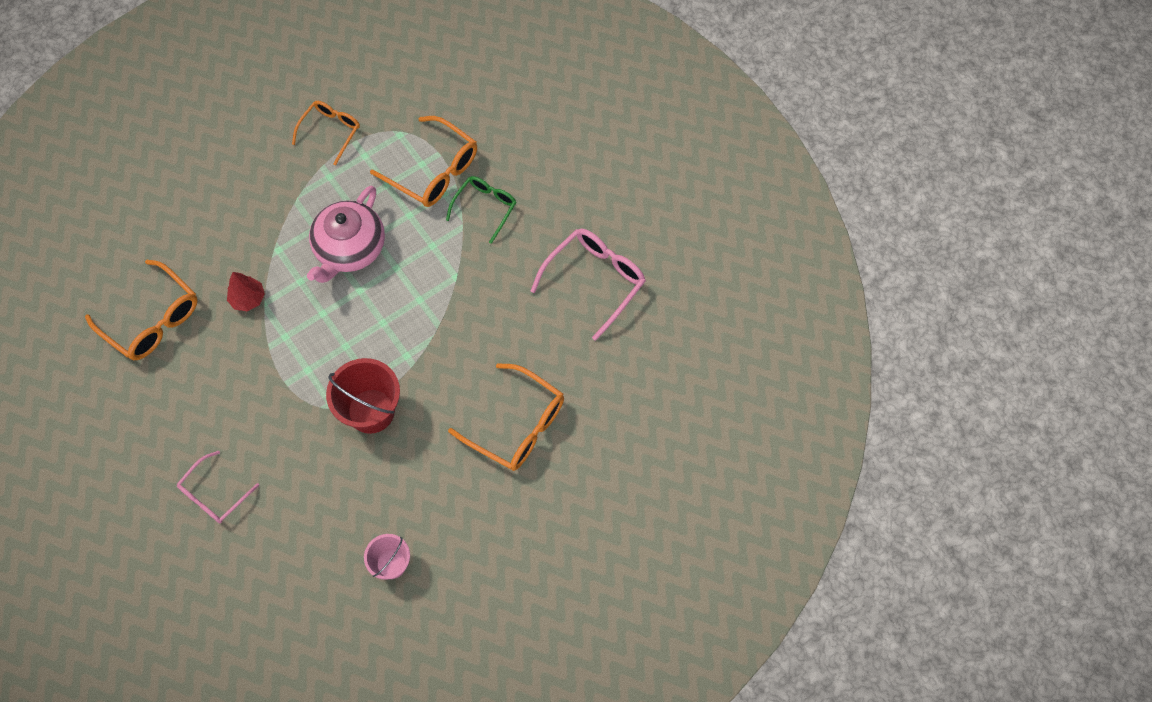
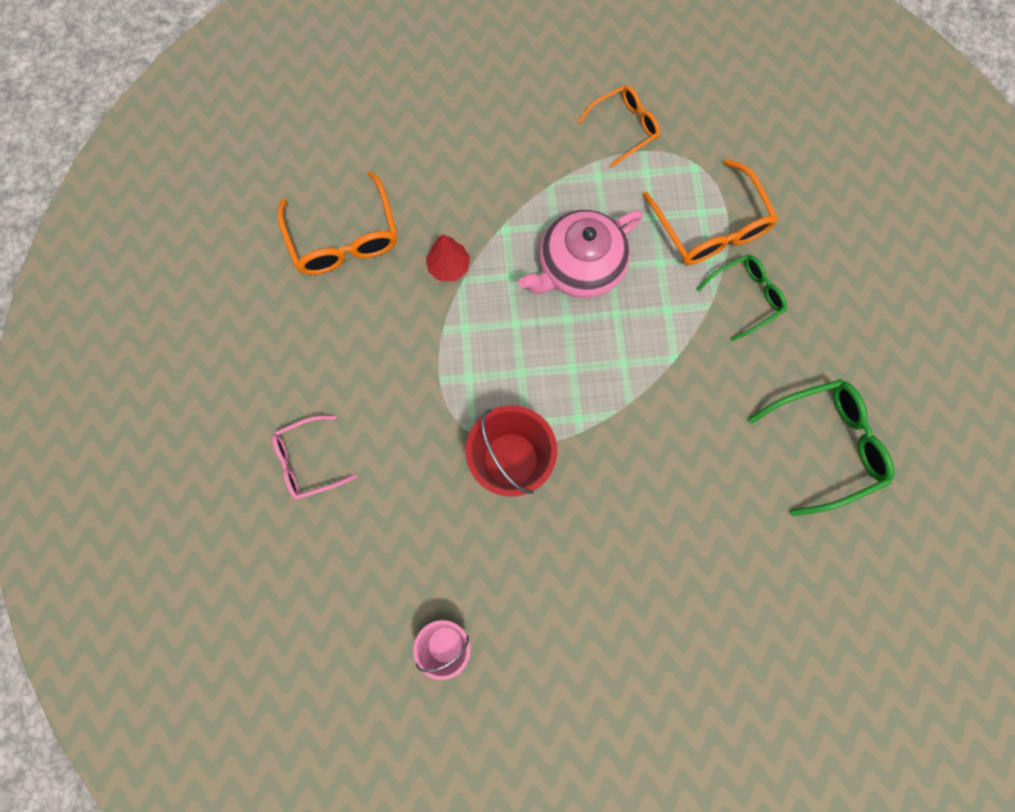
camera: 30 degrees right, 10 degrees up
orange glasses [448,363,564,471] -> none
pink glasses [531,228,646,341] -> green glasses [748,379,894,516]

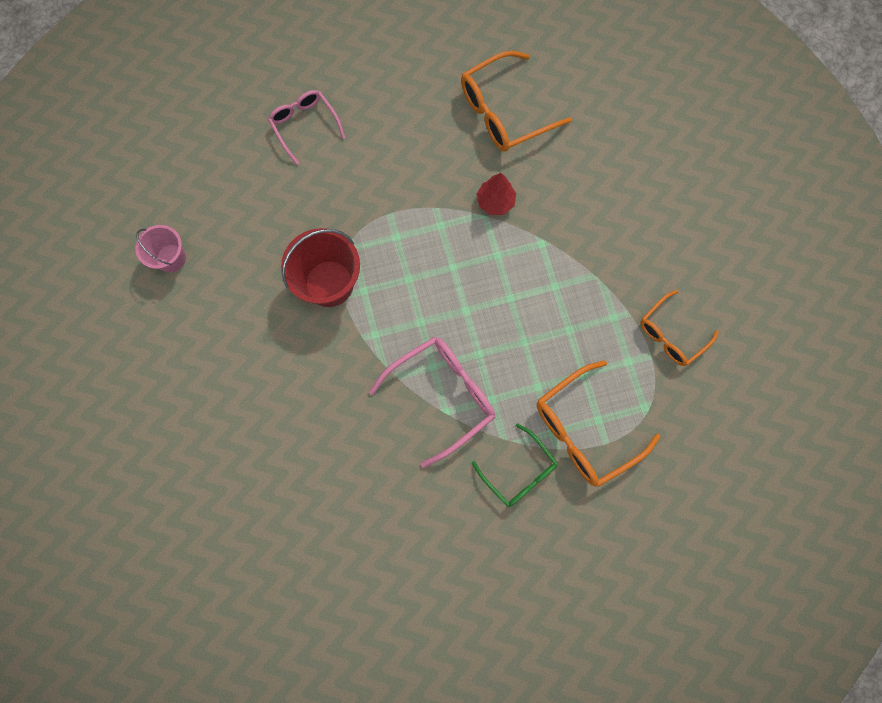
camera: 80 degrees right, 0 degrees up
pink teapot [519,210,642,298] -> none
orange glasses [578,85,660,168] -> orange glasses turned 90 degrees clockwise [640,290,719,366]
green glasses [748,379,894,516] -> none
none -> pink glasses [369,337,495,468]

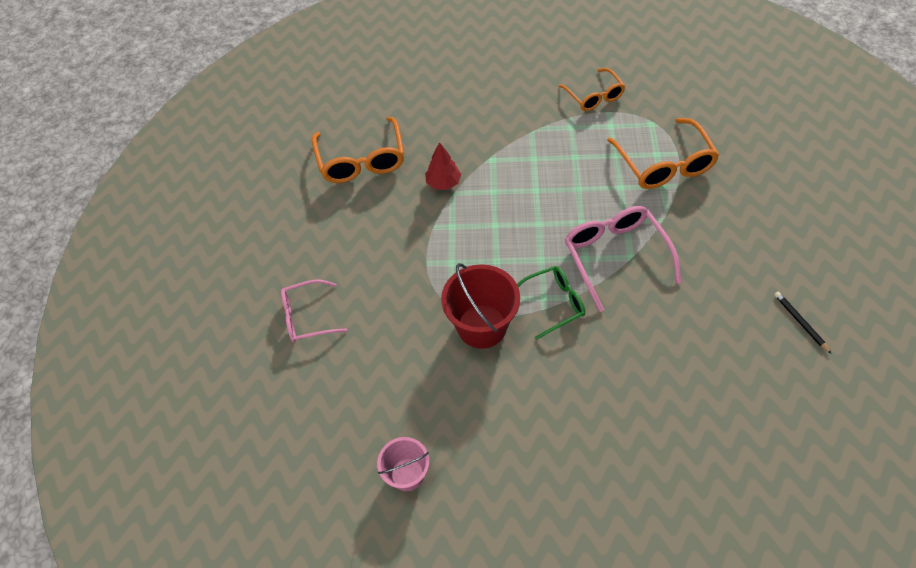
camera: 70 degrees left, 20 degrees down
green glasses [472,423,557,507] -> green glasses moved to [517,266,585,340]
none -> black pencil [774,292,831,354]

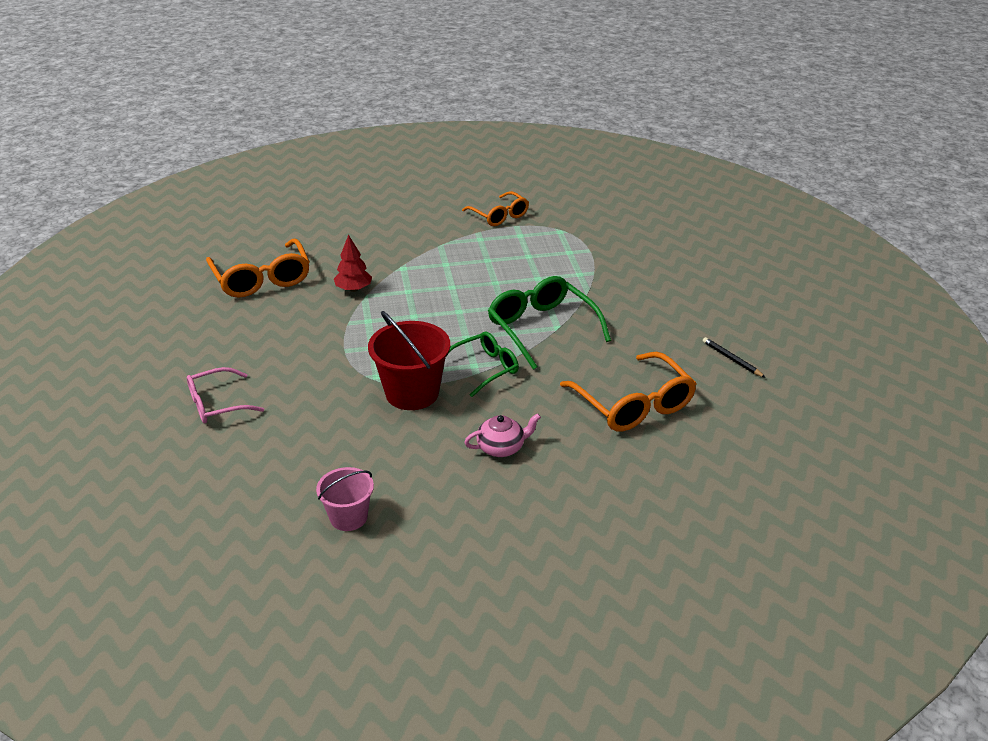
camera: 15 degrees left, 20 degrees down
pink glasses [565,206,681,312] -> green glasses [488,276,611,370]
orange glasses [607,118,719,189] -> orange glasses moved to [560,352,697,432]
none -> pink teapot [464,413,541,457]

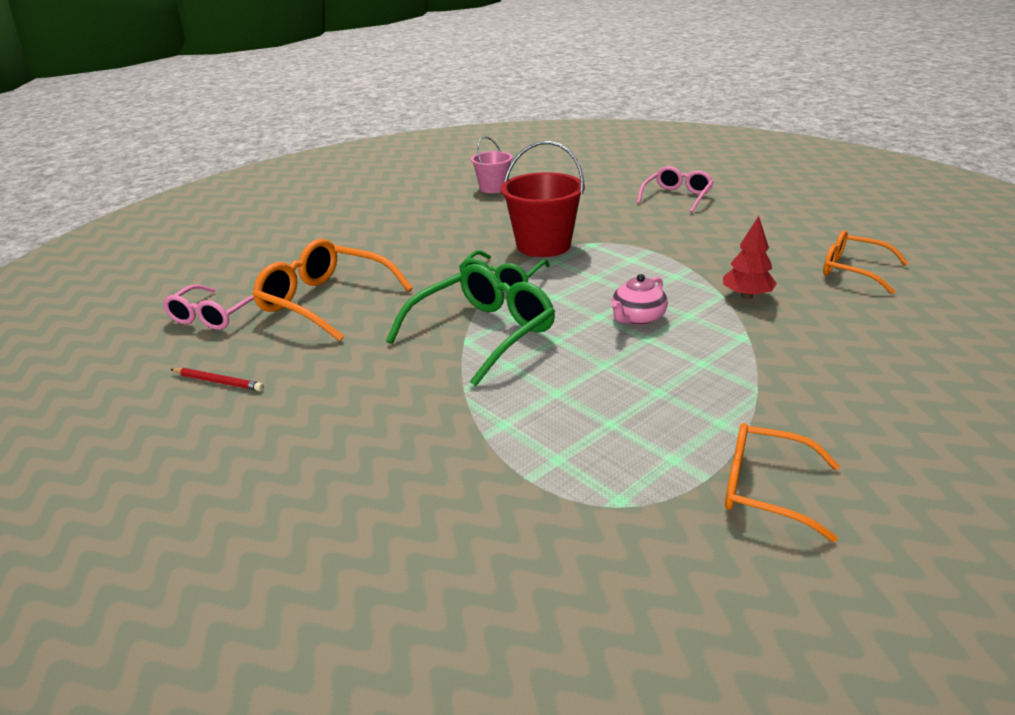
camera: 150 degrees right, 5 degrees down
orange glasses [206,238,310,298] -> orange glasses [823,230,909,294], size x0.65
pink teapot [464,413,541,457] -> pink teapot moved to [611,274,668,325]
green glasses [488,276,611,370] -> green glasses turned 75 degrees counterclockwise [386,264,555,386]
black pencil [702,337,766,378] -> red pencil [170,368,264,391]
none -> pink glasses [163,285,254,330]

